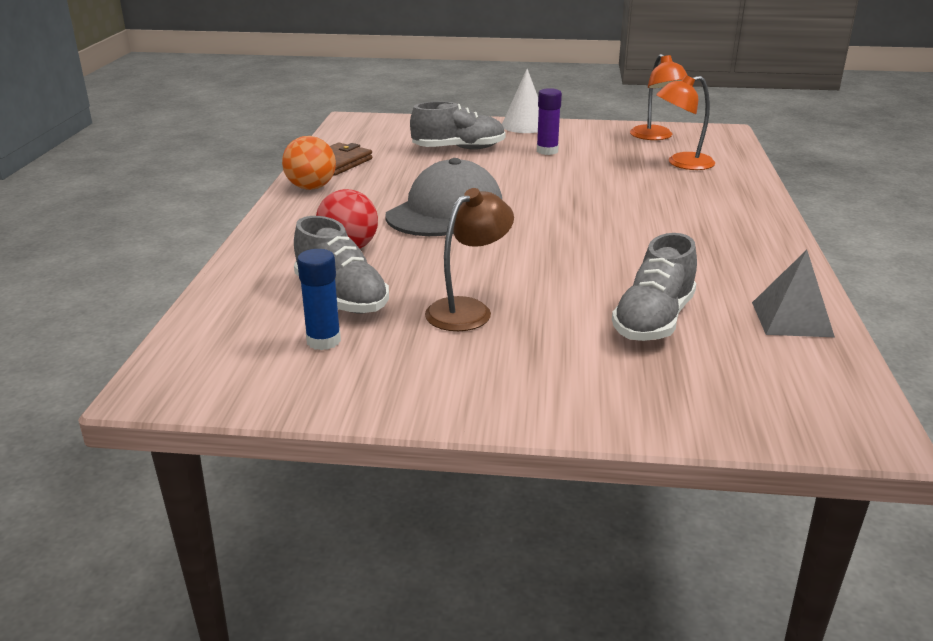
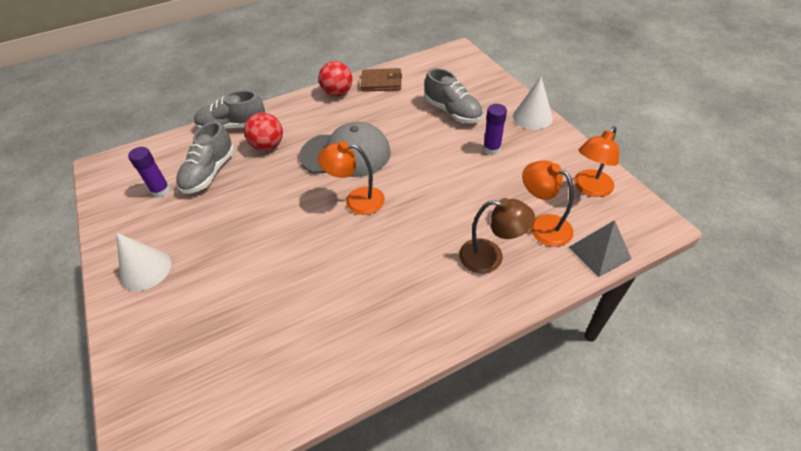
camera: 60 degrees right, 20 degrees up
orange ball [282,136,336,190] -> red ball [318,61,352,96]
blue glue stick [297,249,341,350] -> purple glue stick [128,147,171,198]
brown lamp [425,188,514,331] -> brown lamp moved to [459,198,535,273]
grey shoe [612,233,697,341] -> grey shoe moved to [194,90,265,129]
grey pyramid [752,250,835,337] -> grey pyramid moved to [569,220,632,277]
none -> white cone [116,233,171,291]
none -> orange lamp [318,141,385,215]

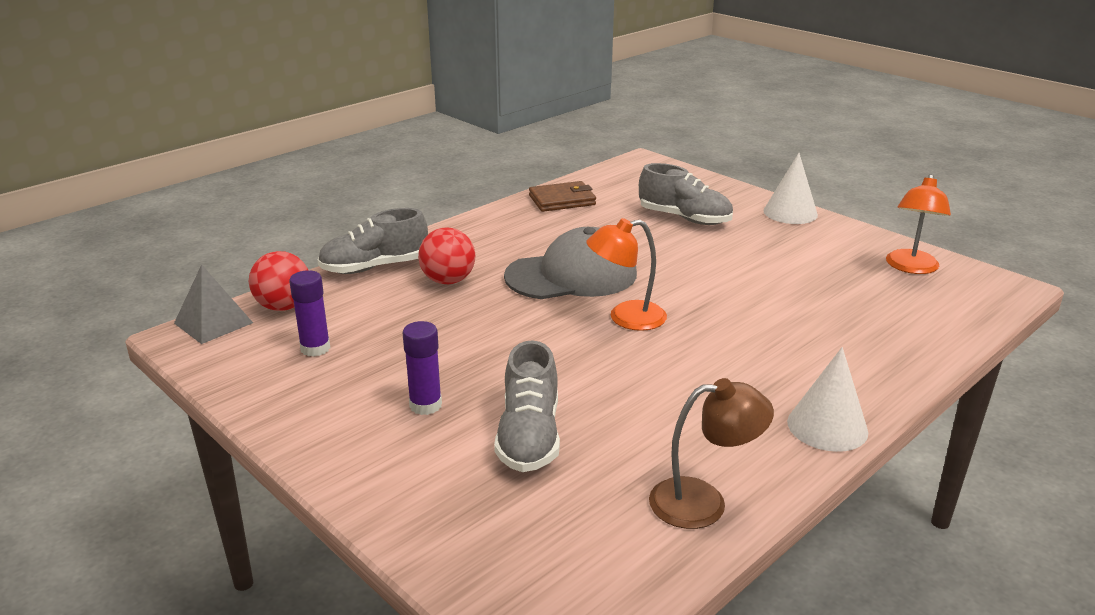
camera: 20 degrees left, 20 degrees down
white cone [116,233,171,291] -> white cone moved to [787,347,868,452]
grey shoe [176,121,234,194] -> grey shoe moved to [494,340,560,472]
red ball [318,61,352,96] -> red ball moved to [249,251,308,311]
brown lamp [459,198,535,273] -> brown lamp moved to [649,378,774,529]
purple glue stick [483,104,507,155] -> purple glue stick moved to [403,321,442,415]
orange lamp [522,161,573,247] -> none
grey pyramid [569,220,632,277] -> grey pyramid moved to [174,264,253,344]

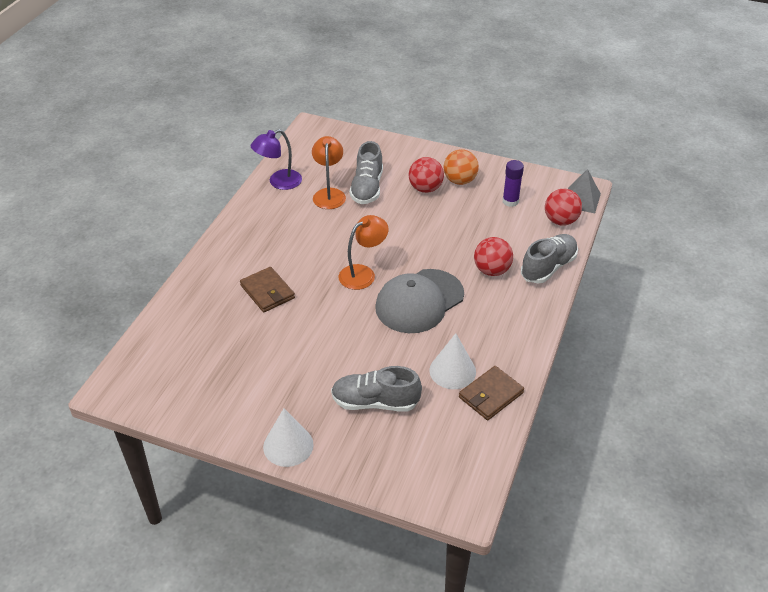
camera: 155 degrees right, 15 degrees up
purple glue stick [403,321,442,415] -> red ball [409,157,444,193]
grey shoe [494,340,560,472] -> grey shoe turned 150 degrees counterclockwise [349,141,383,204]
brown lamp [649,378,774,529] -> purple lamp [251,129,302,190]
white cone [787,347,868,452] -> white cone moved to [429,333,476,389]
orange lamp [886,174,951,274] -> orange lamp moved to [312,136,346,209]
none -> brown wallet [240,267,295,312]
none -> orange ball [443,149,479,185]

